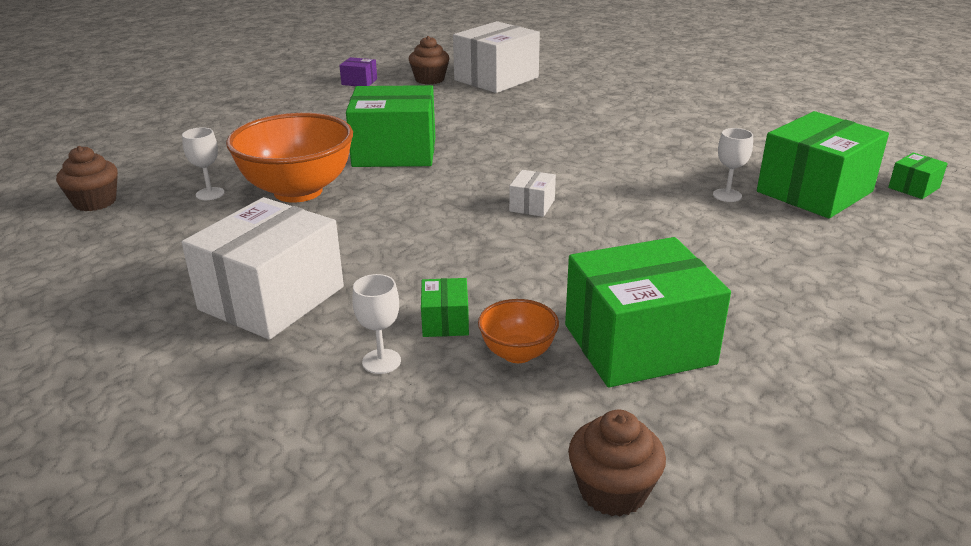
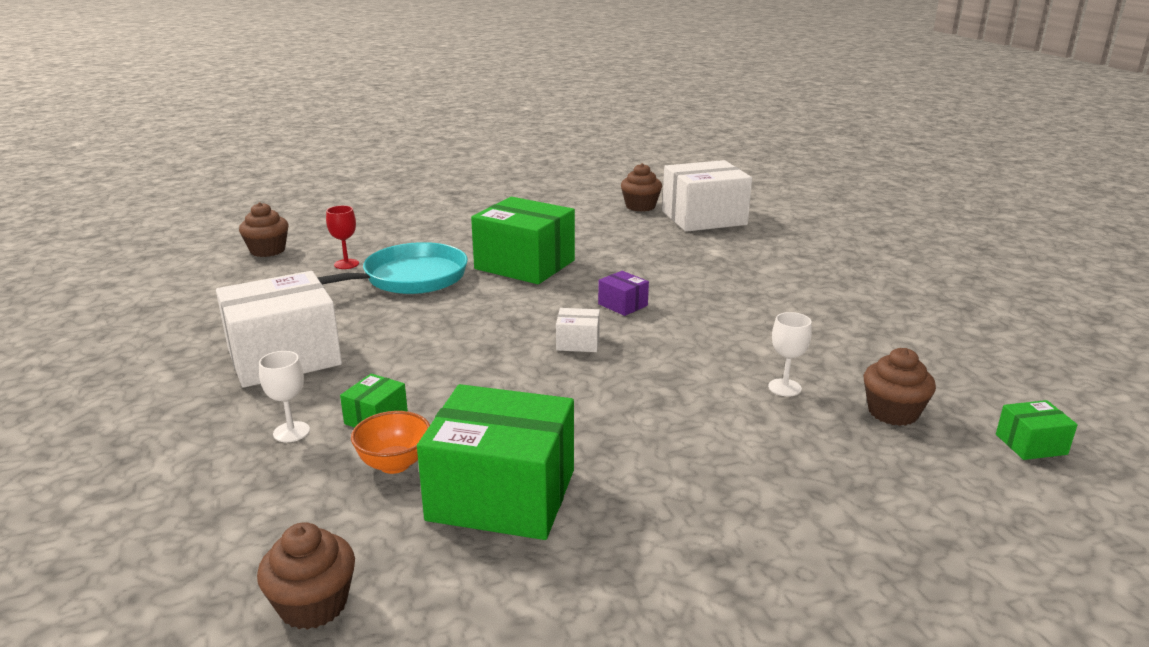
camera: 30 degrees right, 5 degrees down
white goblet [182,127,225,200] -> red goblet [326,205,359,269]
orange bowl [226,113,353,203] -> turquoise pan [317,242,468,294]
purple box [339,57,377,86] -> purple box moved to [598,271,649,316]
white box [509,170,556,217] -> white box turned 45 degrees clockwise [556,308,600,352]
green box [757,111,889,218] -> brown cupcake [864,348,936,426]

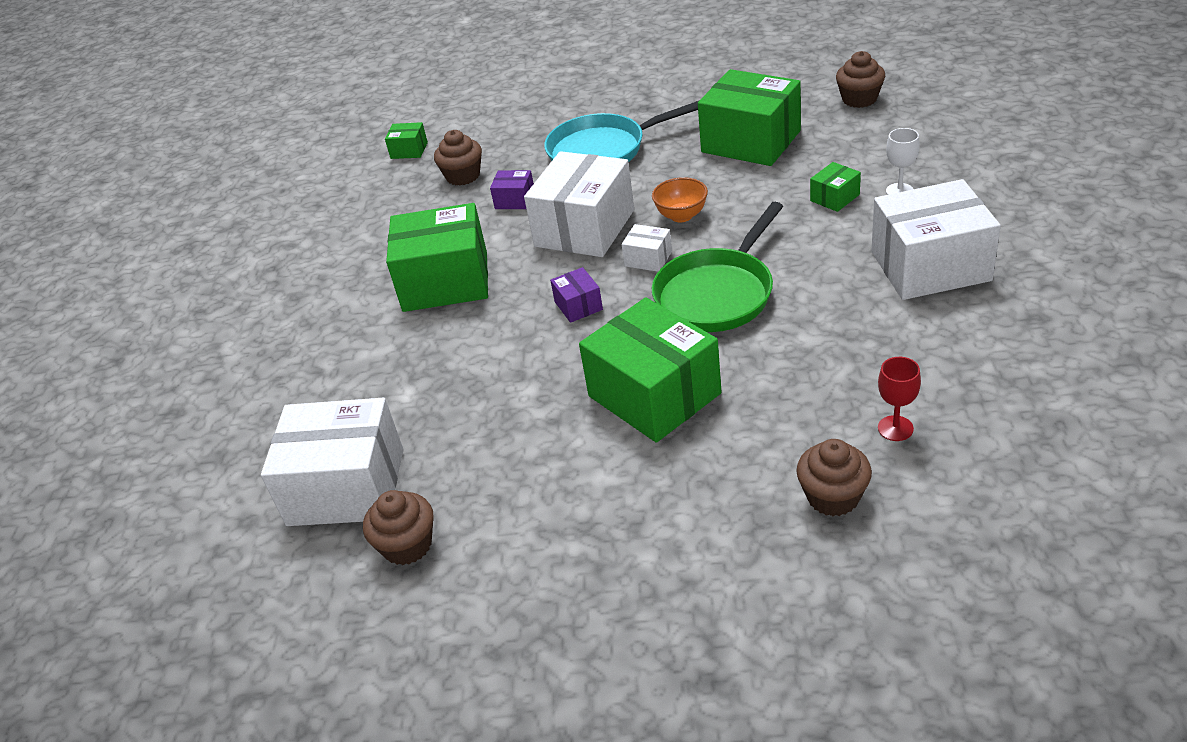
camera: 155 degrees left, 15 degrees up
brown cupcake [239,202,288,257] -> brown cupcake moved to [796,439,872,516]
turquoise pan [317,242,468,294] -> turquoise pan moved to [544,101,699,162]
orange bowl [351,411,430,474] -> orange bowl moved to [652,177,708,222]
white goblet [768,312,812,396] -> purple box [490,170,534,209]
none -> green box [386,203,488,312]
none -> white box [524,151,634,257]
none -> green pan [652,202,784,332]

